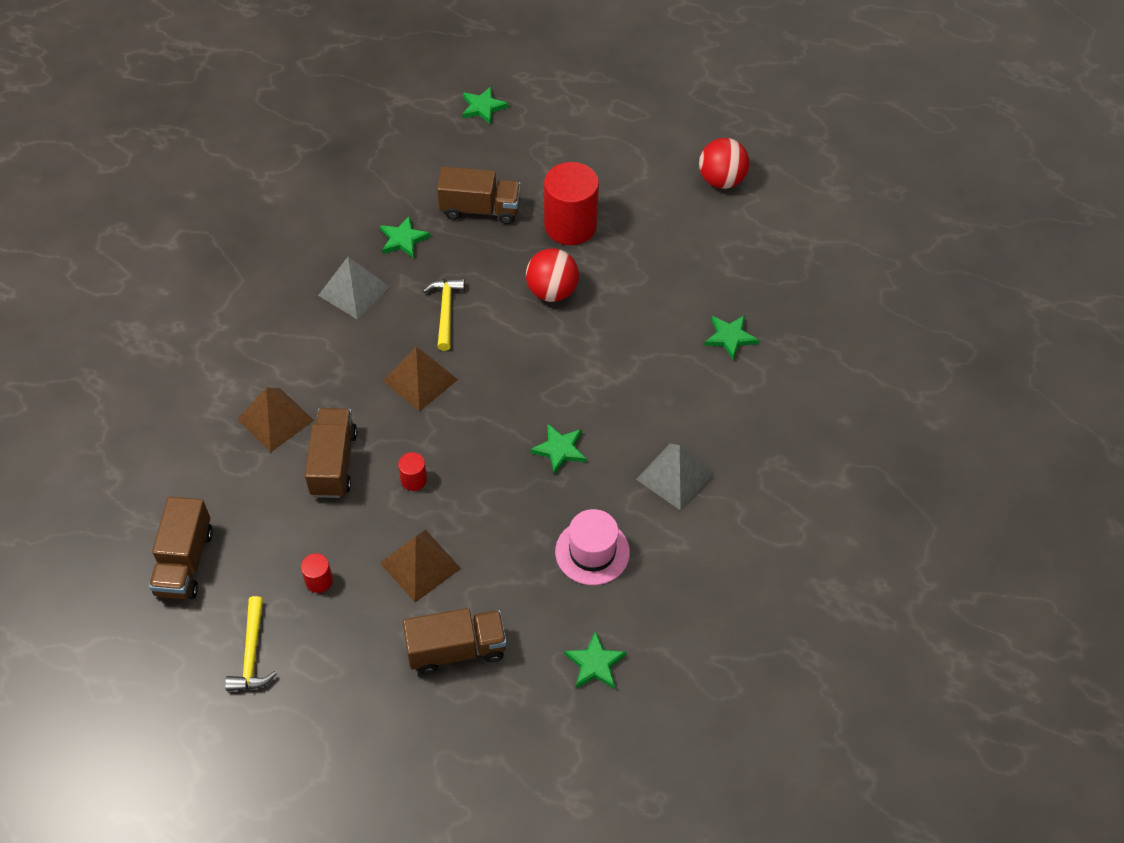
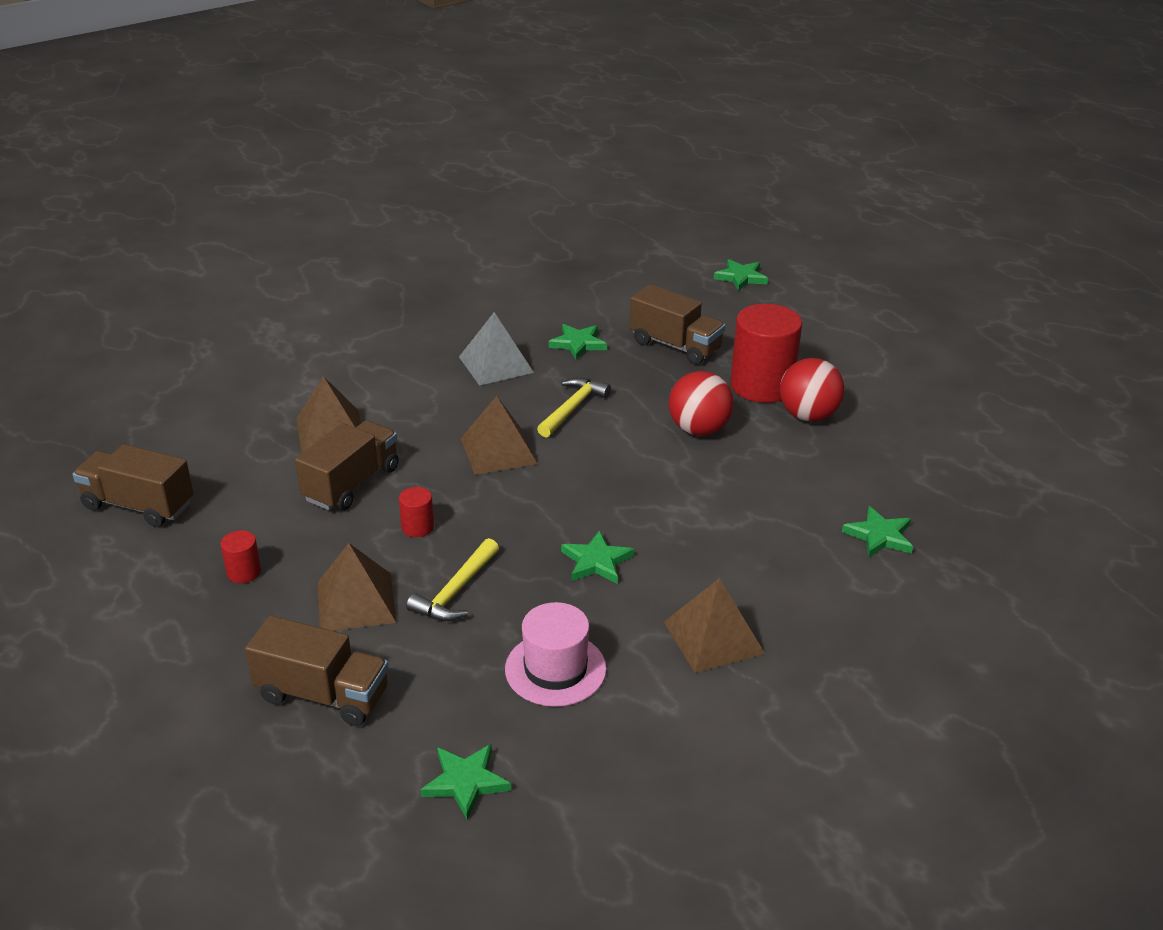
camera: 30 degrees right, 20 degrees down
brown truck [149,497,213,599] -> brown truck turned 75 degrees clockwise [72,444,194,527]
yellow hammer [225,596,277,691] -> yellow hammer moved to [406,538,499,621]
grey pyramid [636,444,714,511] -> brown pyramid [664,578,765,673]
red ball [699,138,750,189] -> red ball moved to [780,358,845,421]

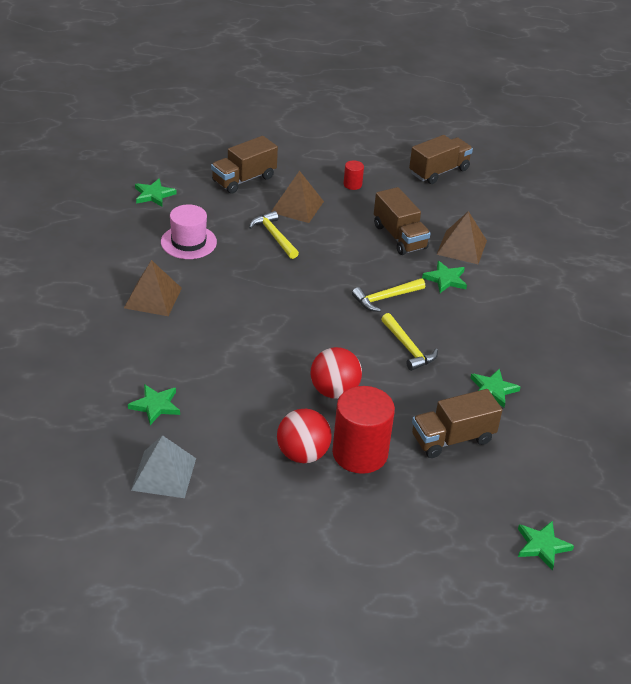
camera: 120 degrees right, 5 degrees up
red cylinder [399,487,434,537] -> none
grey pyramid [459,312,534,386] -> grey pyramid moved to [131,435,196,498]
brown pyramid [461,396,538,475] -> yellow hammer [352,278,425,312]
green star [561,530,634,584] -> green star moved to [422,261,467,293]

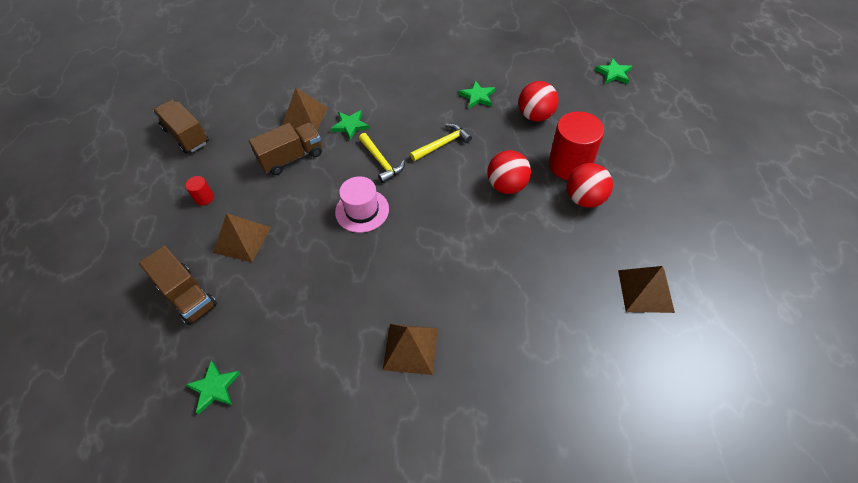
camera: 90 degrees left, 15 degrees up
green star [128,384,180,425] -> none
grey pyramid [131,435,196,498] -> brown pyramid [618,266,675,313]
pink hat [161,204,217,259] -> pink hat moved to [335,176,389,233]
yellow hammer [249,211,299,259] -> none
brown truck [412,389,502,458] -> red ball [518,81,559,122]

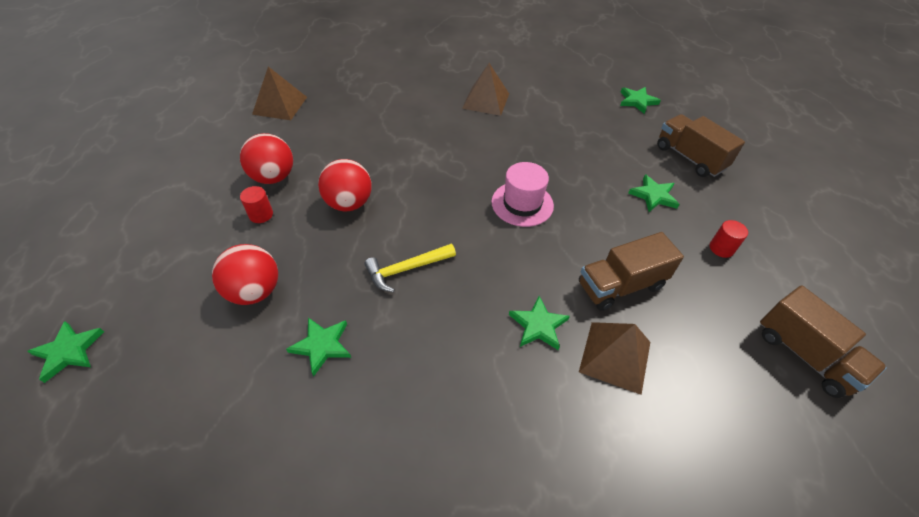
camera: 175 degrees left, 5 degrees down
brown pyramid [213,213,271,262] -> green star [628,174,679,212]
yellow hammer [359,133,405,183] -> none
red cylinder [549,111,604,180] -> red cylinder [240,186,273,223], size x0.44

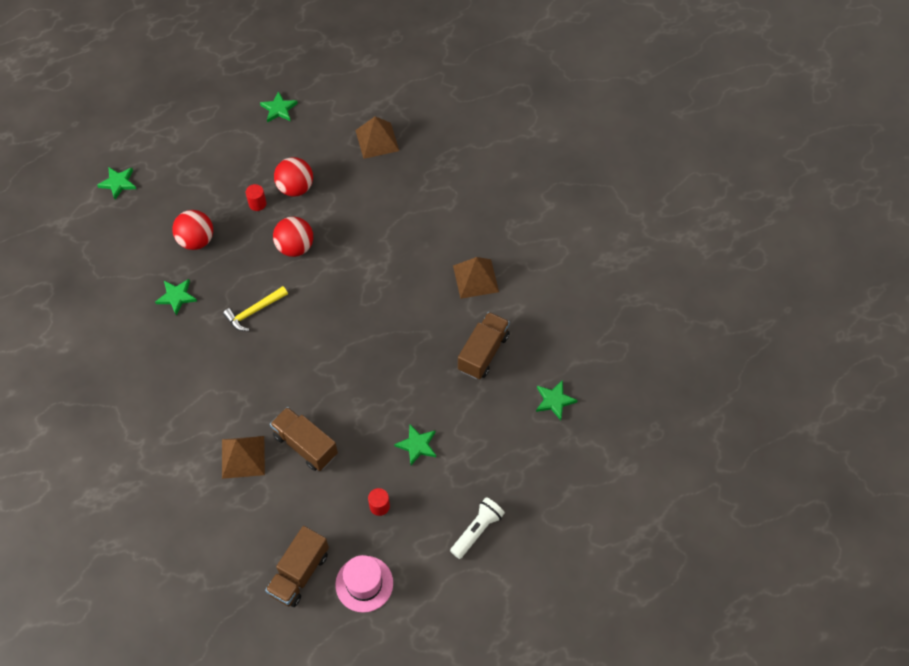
camera: 65 degrees right, 10 degrees up
yellow hammer [364,244,456,292] -> yellow hammer turned 75 degrees counterclockwise [223,286,288,331]
pink hat [491,162,554,227] -> pink hat moved to [335,555,393,613]
green star [509,296,570,350] -> green star moved to [260,91,298,123]
brown truck [657,114,745,177] -> brown truck moved to [458,312,510,379]
none -> white flashlight [450,497,505,559]

